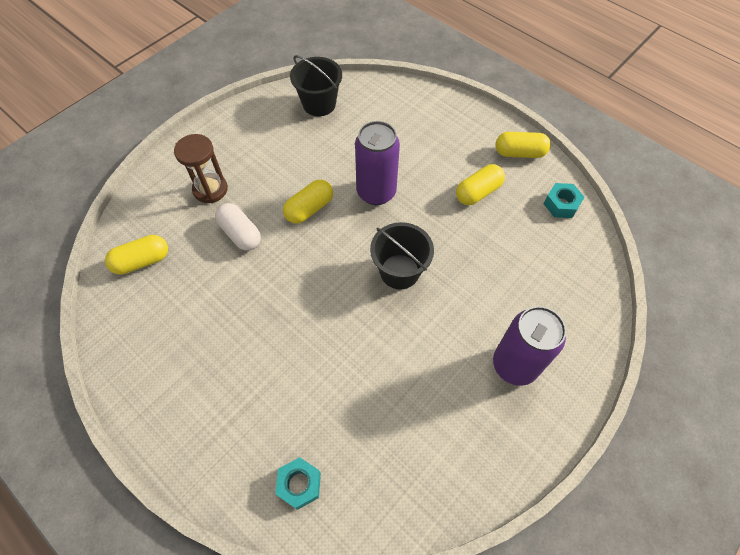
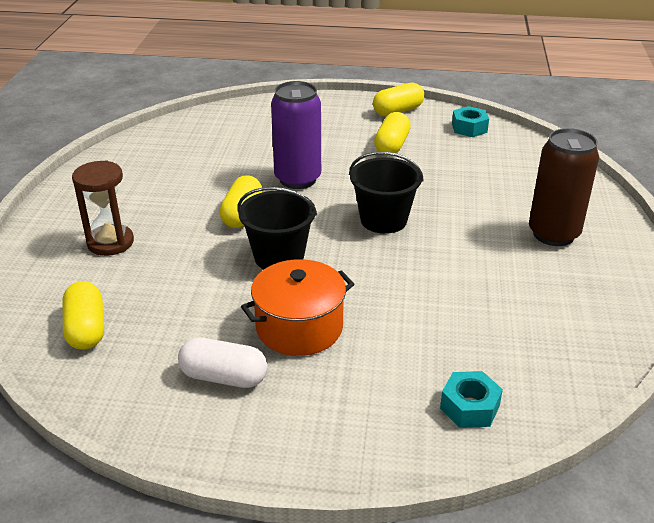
camera: 35 degrees left, 25 degrees down
yellow capsule [105,235,168,275] -> yellow capsule turned 45 degrees counterclockwise [63,281,104,350]
white capsule [215,203,261,251] -> white capsule moved to [178,337,267,388]
black bucket [290,55,342,116] -> black bucket moved to [237,187,317,269]
purple can [493,306,566,386] -> brown can [529,128,599,246]
none -> orange pot [241,259,355,356]

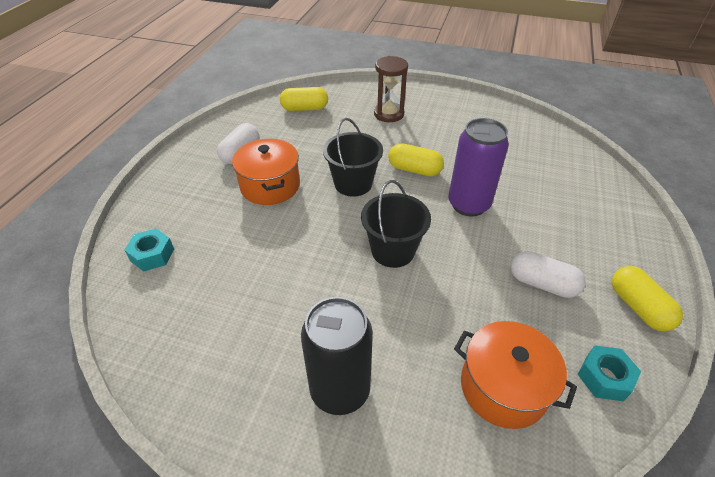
camera: 100 degrees right, 10 degrees up
yellow capsule [374,112,411,155] -> white capsule [511,251,586,298]
brown can [529,128,599,246] -> black can [301,297,373,415]
none -> orange pot [454,321,577,429]

